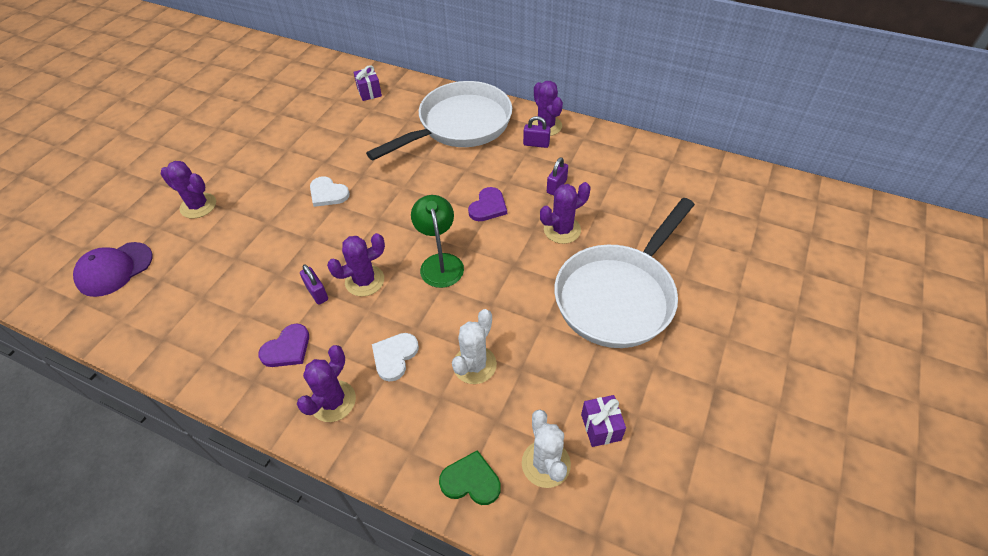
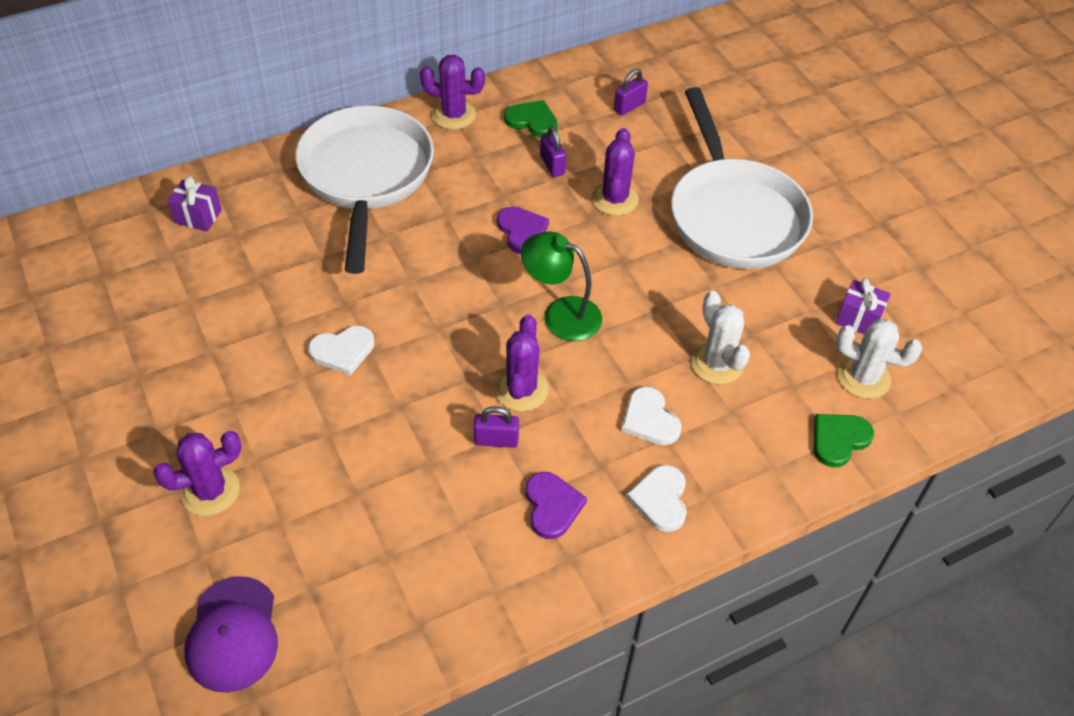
camera: 55 degrees left, 0 degrees up
purple cactus [297,345,356,422] -> white heart [626,465,687,532]
purple padlock [523,116,551,148] -> purple padlock moved to [614,69,648,115]
none -> green heart [504,100,558,137]

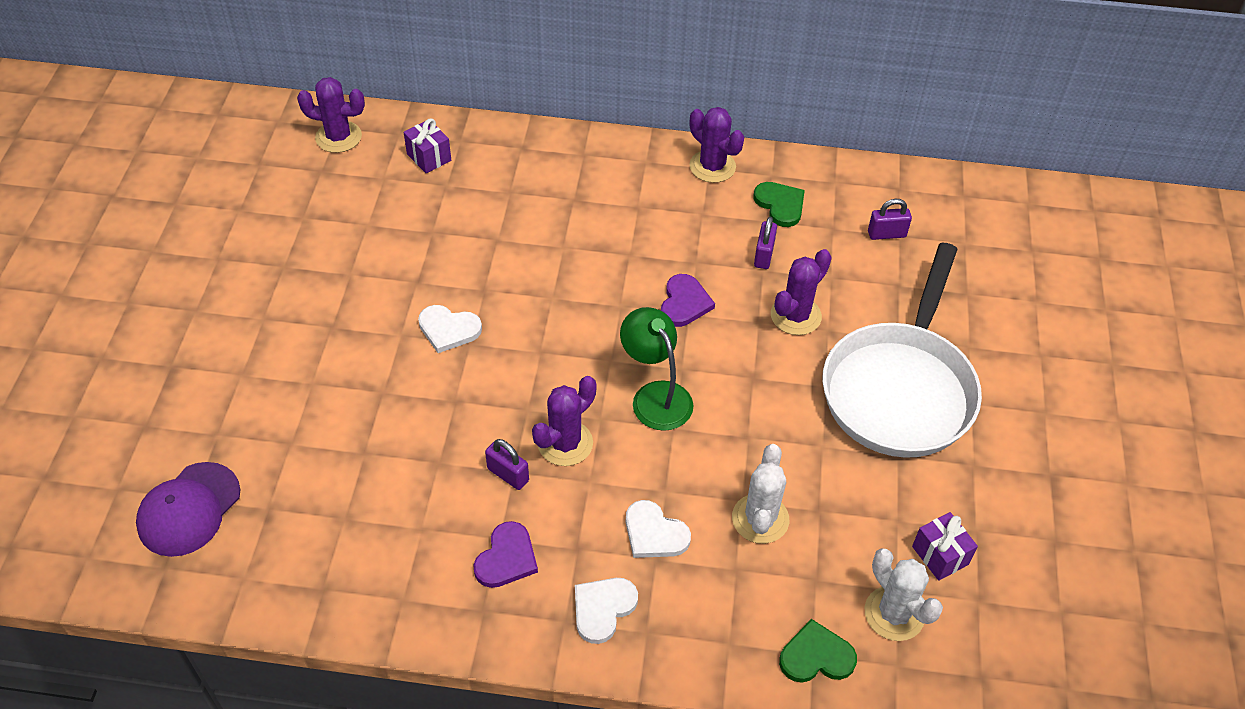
camera: 35 degrees right, 0 degrees up
purple cactus [153,431,241,516] -> purple cactus moved to [297,77,365,153]
white pan [295,105,434,274] -> none
white heart [621,387,682,445] -> white heart turned 60 degrees counterclockwise [626,500,691,558]

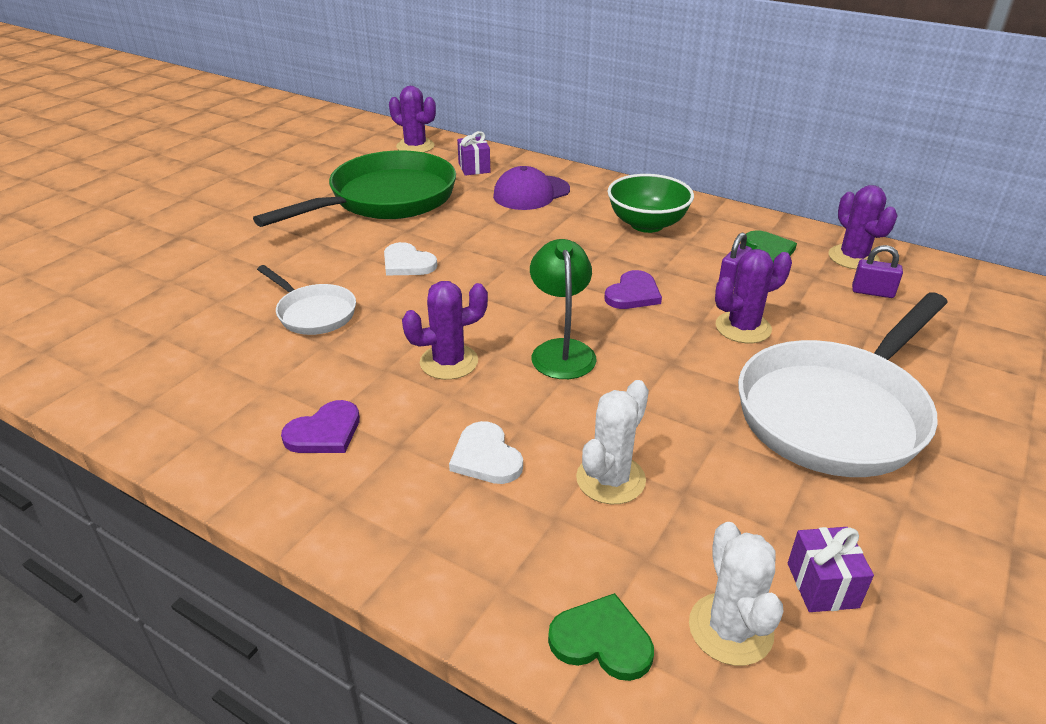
camera: 25 degrees right, 15 degrees down
purple cap [136,462,240,557] -> purple cap moved to [493,166,570,210]
purple padlock [485,439,529,490] -> none
white heart [575,578,638,644] -> none
purple cactus [689,107,744,183] -> purple cactus moved to [829,185,898,270]
none -> green pan [253,150,456,227]
none -> white pan [257,265,356,335]
none -> green bowl [607,174,694,233]

